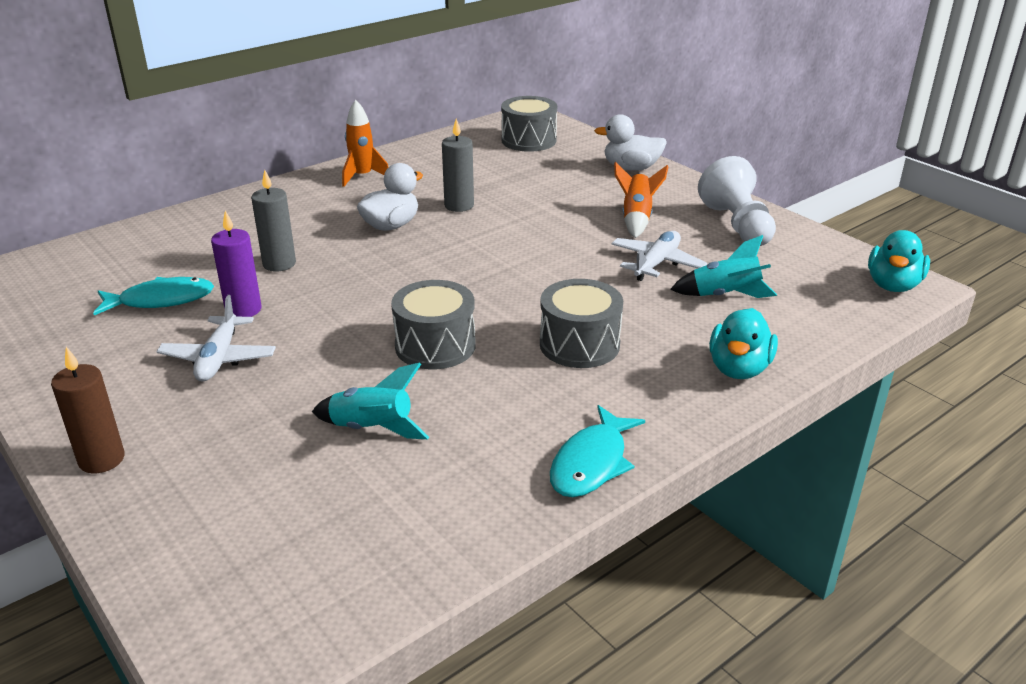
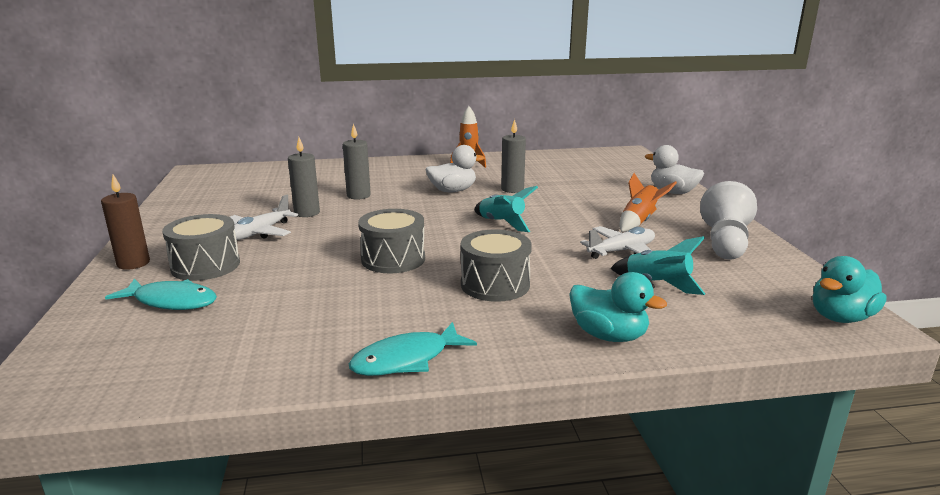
camera: 30 degrees right, 10 degrees down
turquoise fish [93,277,214,315] -> turquoise fish moved to [105,279,217,310]
purple candle [211,210,262,317] -> grey candle [288,137,320,217]
turquoise rocket [312,362,429,439] -> turquoise rocket moved to [474,186,538,232]
grey drum [501,96,557,152] -> grey drum moved to [162,214,240,281]
turquoise duck [709,308,778,379] -> turquoise duck turned 105 degrees counterclockwise [569,272,667,342]

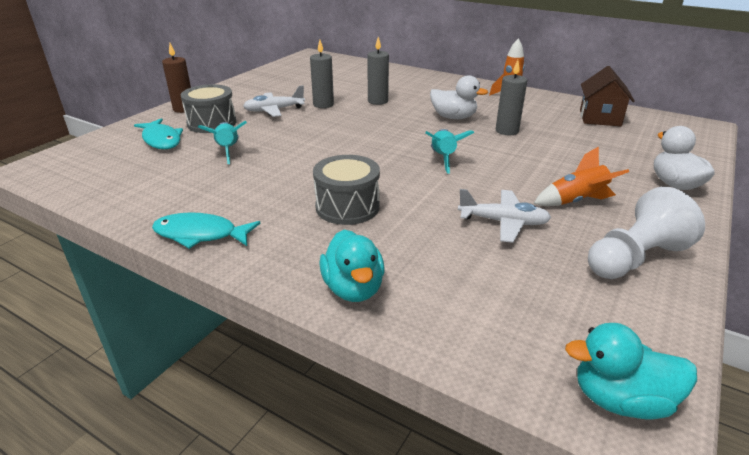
camera: 40 degrees right, 10 degrees up
grey drum [358,209,425,273] -> none
turquoise rocket [610,236,705,295] -> turquoise rocket moved to [198,121,247,164]
none -> brown house [580,66,635,126]

